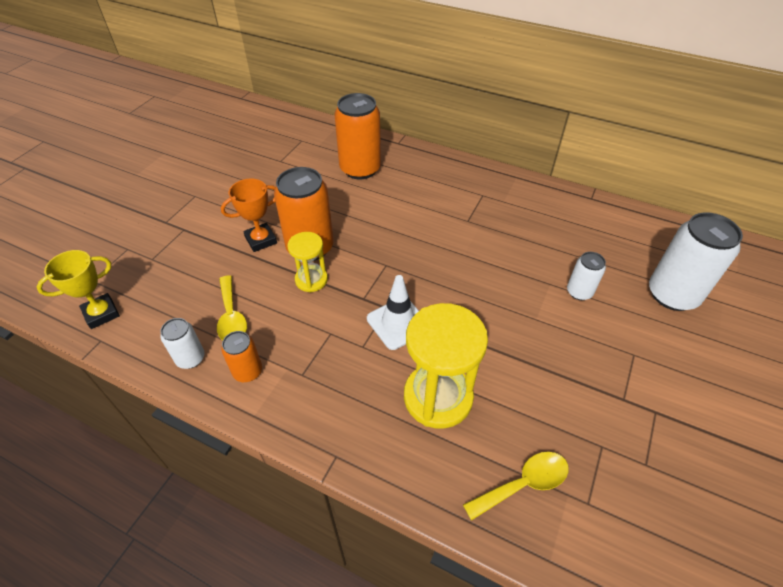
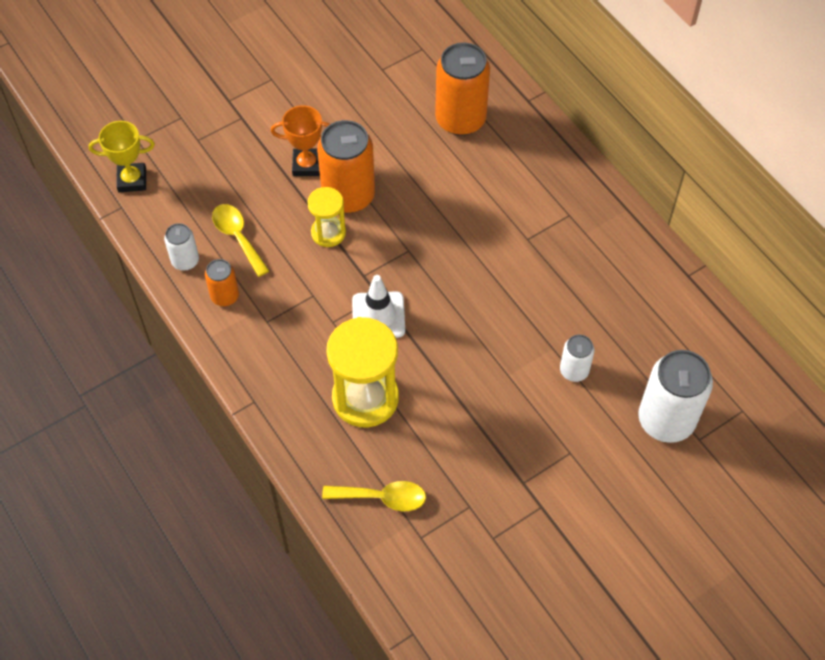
camera: 30 degrees right, 10 degrees up
yellow spoon [217,275,247,341] -> yellow spoon turned 135 degrees clockwise [212,204,269,277]

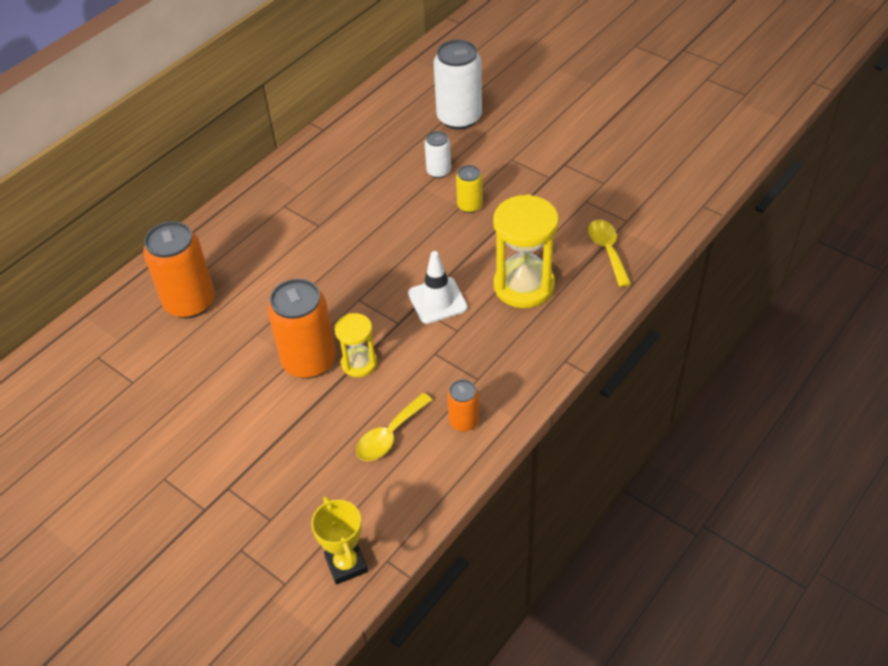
camera: 105 degrees left, 10 degrees down
white can [164,223,199,271] -> none
orange trophy [271,105,330,176] -> none
none -> yellow can [456,165,483,213]

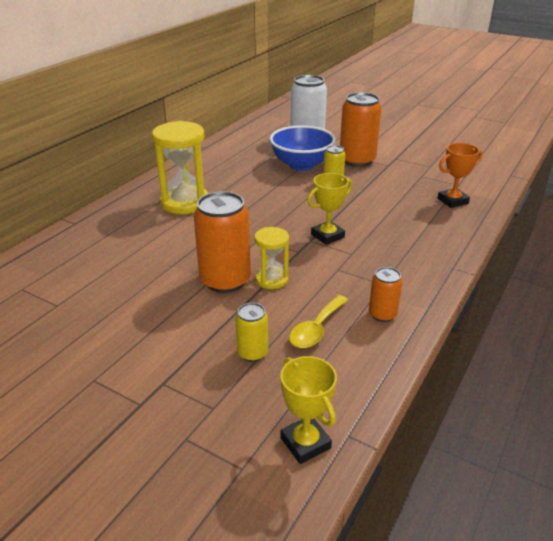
camera: 10 degrees left, 15 degrees down
orange can [143,221,215,318] -> orange can moved to [340,92,382,167]
white traffic cone [408,251,468,324] -> yellow trophy [307,173,353,245]
white can [425,131,451,178] -> blue bowl [270,125,336,171]
yellow hourglass [493,194,559,308] -> yellow hourglass moved to [152,121,208,214]
yellow spoon [588,220,631,287] -> orange trophy [438,143,482,208]
none -> yellow can [235,303,268,362]

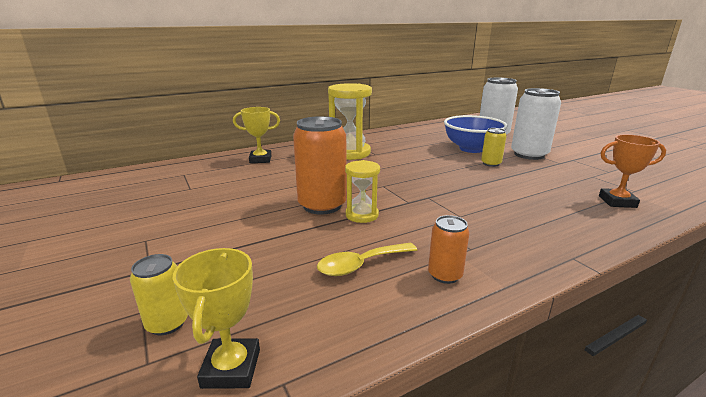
camera: 30 degrees right, 10 degrees down
yellow can [235,303,268,362] -> yellow can moved to [130,254,188,335]
yellow trophy [307,173,353,245] -> yellow trophy moved to [233,107,280,163]
orange can [340,92,382,167] -> white can [511,88,561,160]

